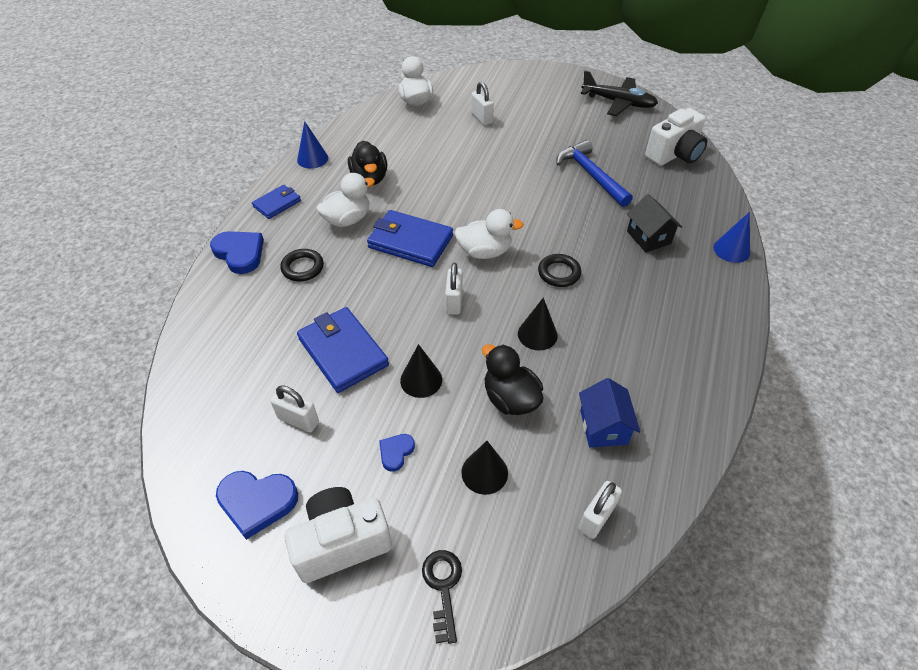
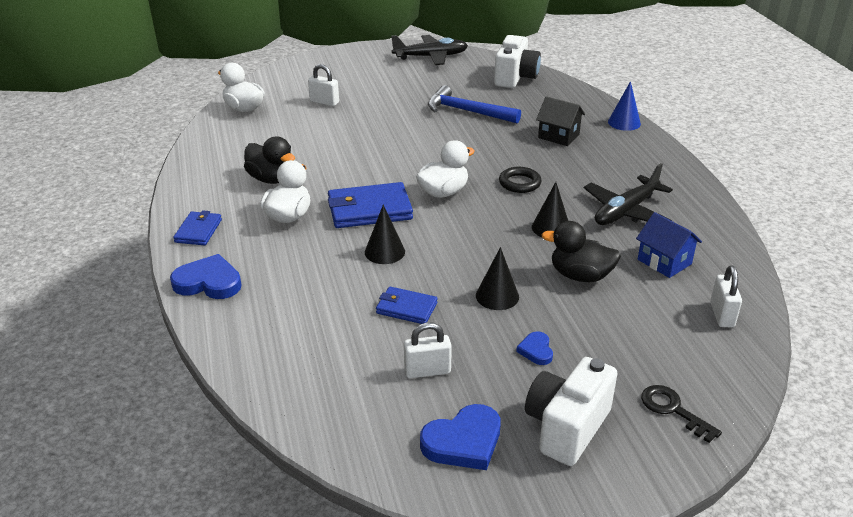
camera: 35 degrees left, 15 degrees down
black ring [280,249,324,282] -> none
blue cone [297,121,328,169] -> none
blue wallet [297,307,389,393] -> blue wallet [376,286,438,324], size x0.58
white padlock [445,263,463,315] -> none
black cone [461,441,508,495] -> black cone moved to [365,205,405,264]
none -> black plane [584,163,673,225]

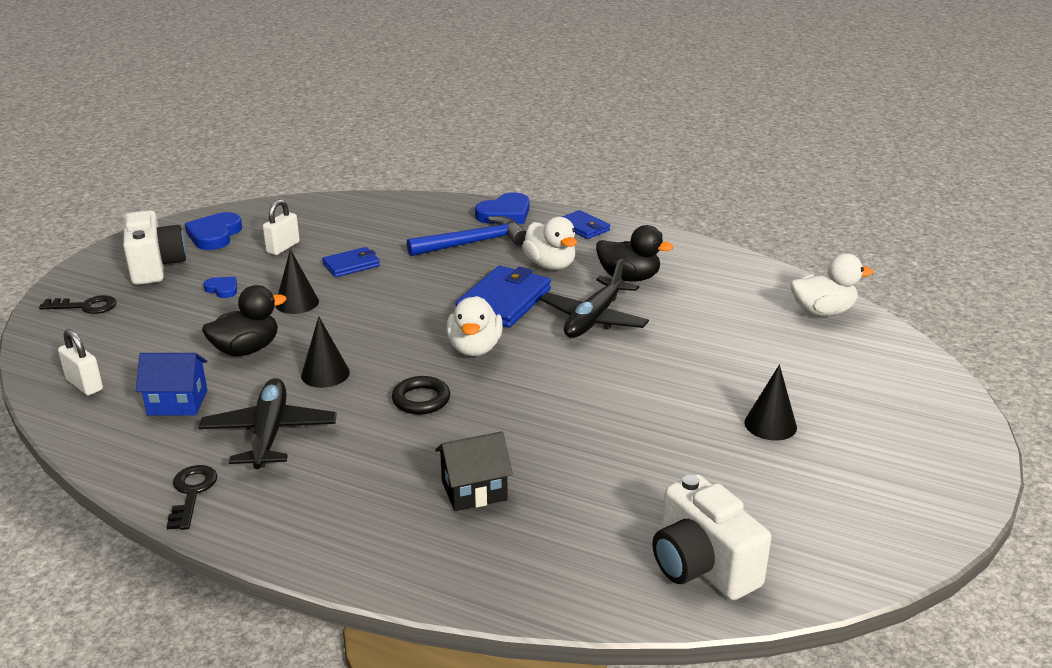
camera: 130 degrees right, 5 degrees down
black duck [244,136,295,184] -> black duck turned 150 degrees counterclockwise [596,225,674,282]
white padlock [308,64,339,106] -> none
black cone [365,205,405,264] -> black cone moved to [744,364,797,441]
black plane [391,35,468,65] -> black plane moved to [540,259,649,338]
blue hammer [428,85,521,123] -> blue hammer moved to [407,216,527,256]
blue cone [608,81,641,131] -> none
none -> black key [167,465,218,530]

